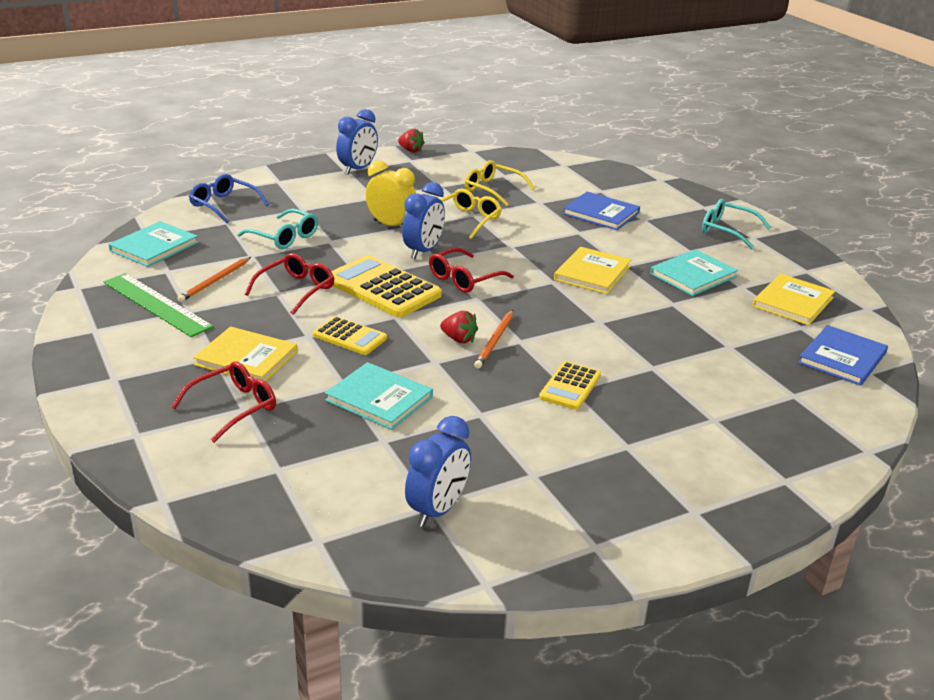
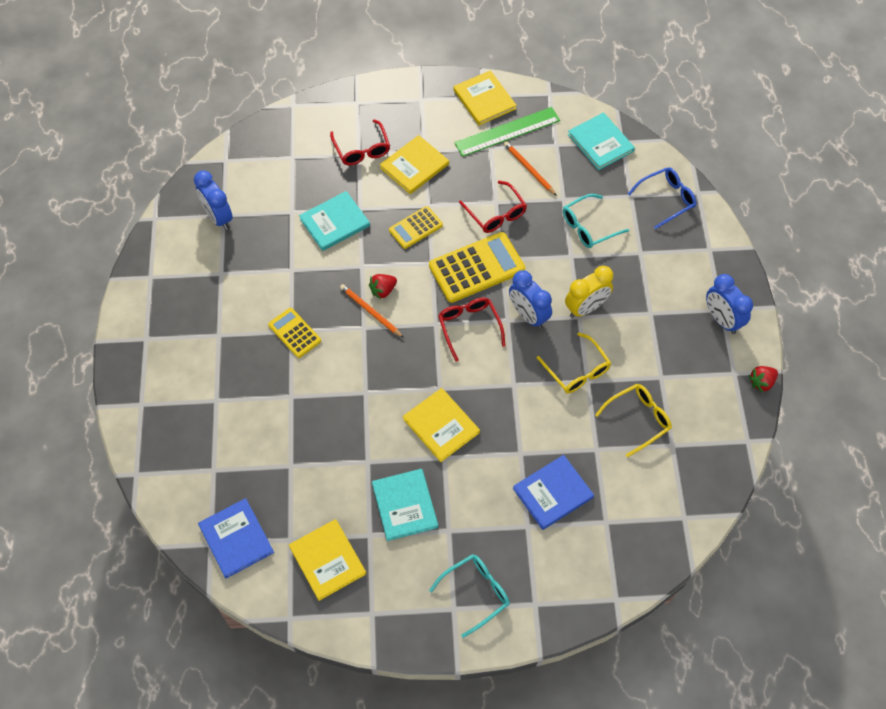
camera: 115 degrees right, 30 degrees up
none -> yellow book [453,70,517,125]

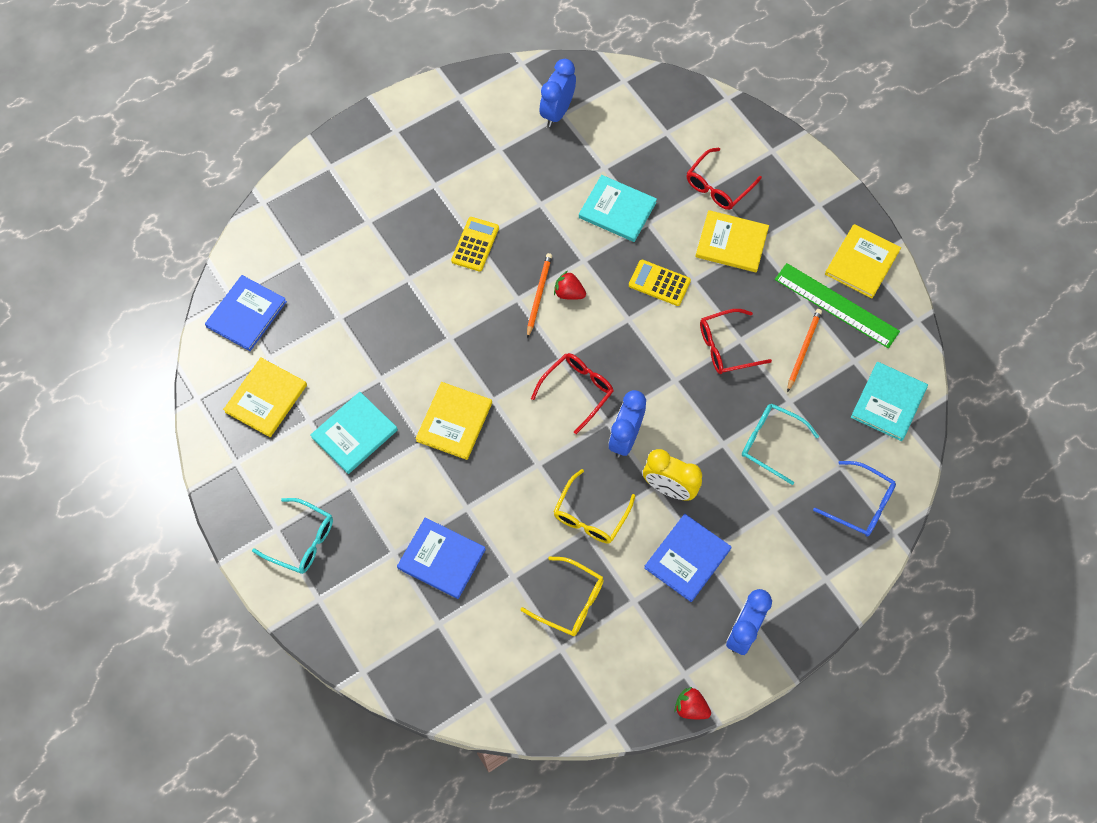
camera: 60 degrees right, 5 degrees up
yellow calculator [429,232,525,303] -> none
red glasses [459,181,527,233] -> red glasses turned 45 degrees clockwise [700,309,772,374]
none -> blue book [644,514,732,602]

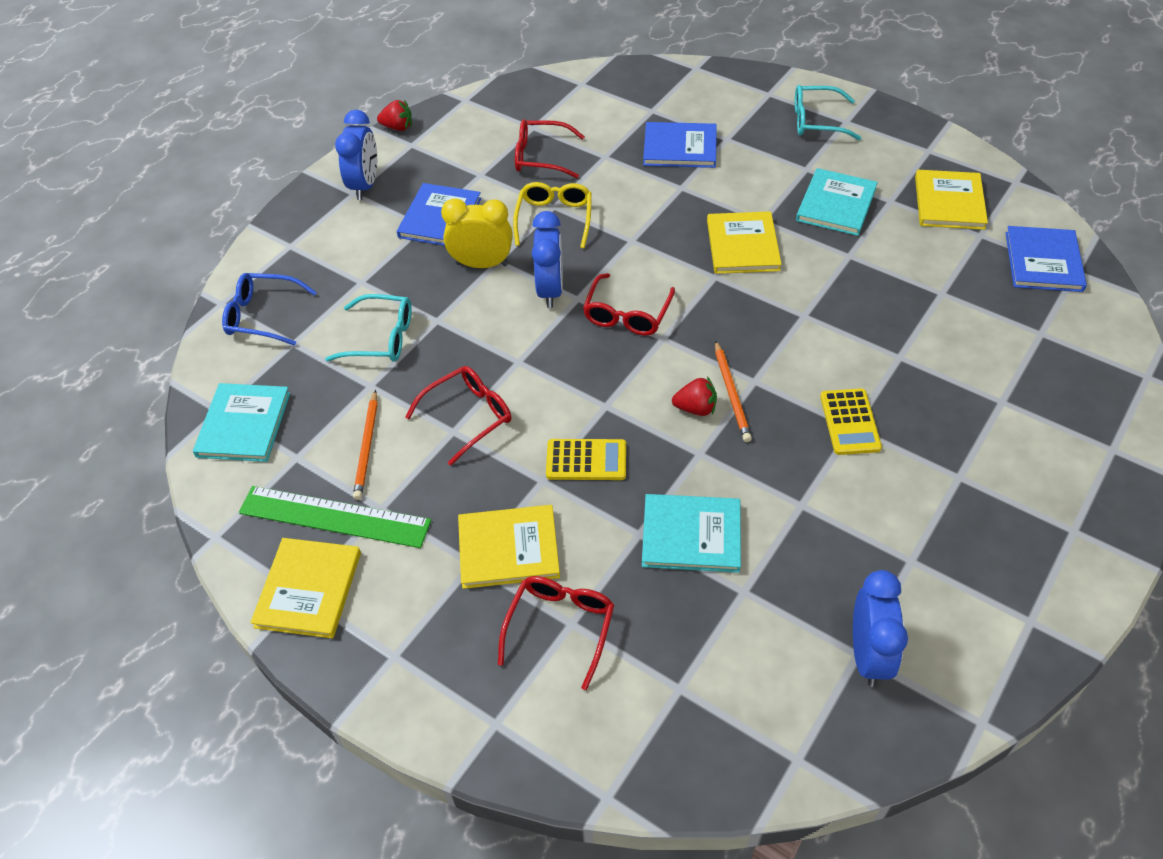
camera: 160 degrees right, 15 degrees down
yellow glasses [520,557,604,636] -> red glasses [515,119,585,178]

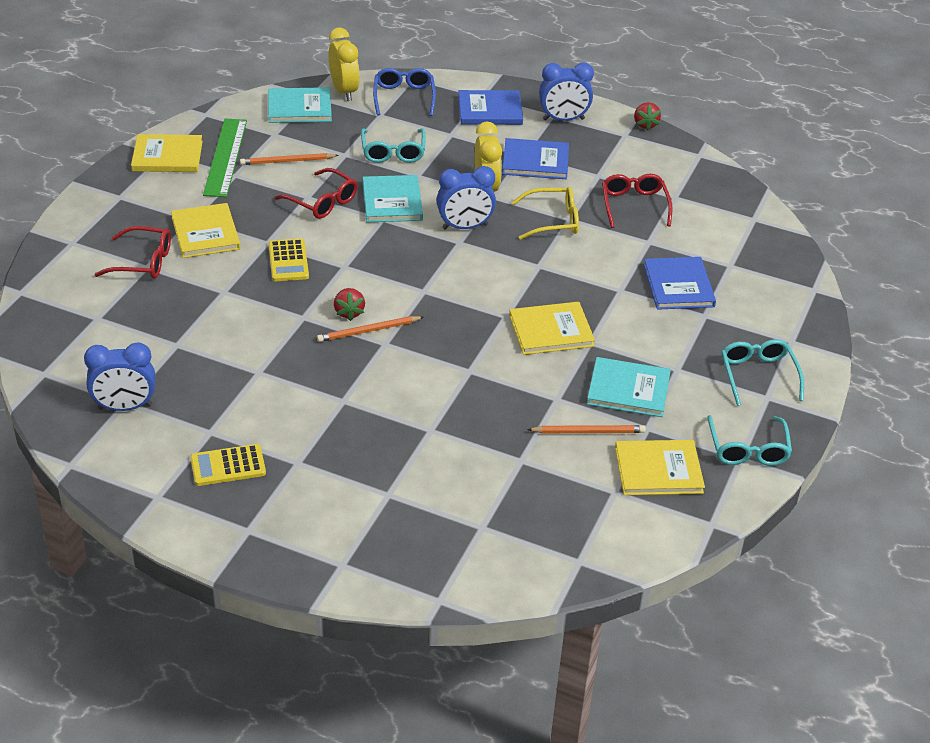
camera: 75 degrees right, 10 degrees down
red glasses [583,273,675,336] -> none
turquoise book [642,494,741,573] -> turquoise book moved to [363,175,423,222]
yellow calculator [820,388,882,455] -> yellow calculator moved to [190,444,266,486]
blue book [1005,226,1087,292] -> blue book moved to [458,90,523,125]
none -> yellow clock [329,28,360,101]
none -> orange pencil [527,425,646,433]
none -> turquoise glasses [708,415,792,466]

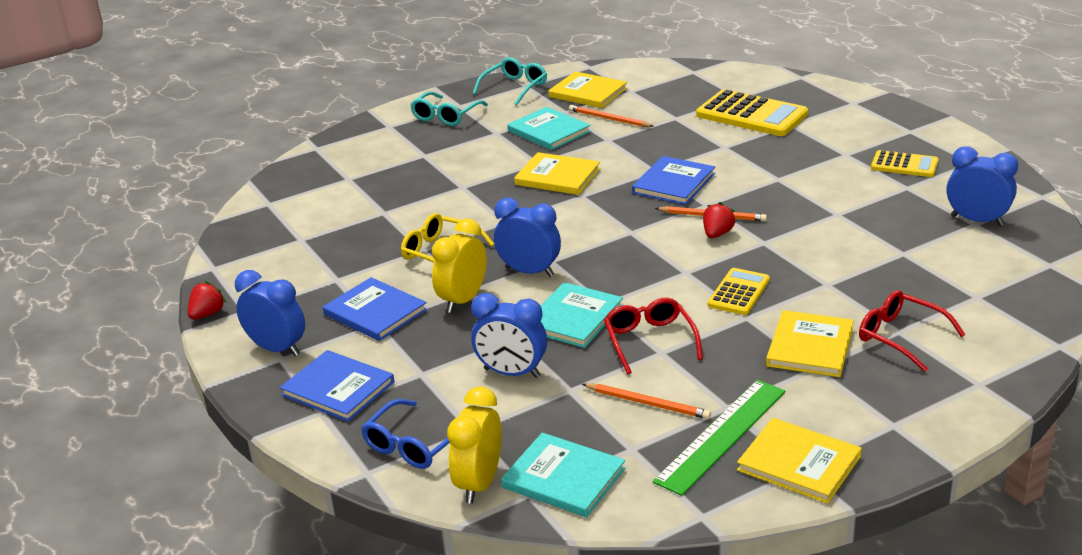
camera: 140 degrees left, 10 degrees down
turquoise glasses [361,129,426,163] -> blue clock [471,293,547,378]
red glasses [602,174,673,228] -> none
blue book [644,257,716,310] -> blue book moved to [632,156,715,205]
none -> yellow calculator [696,89,808,136]

